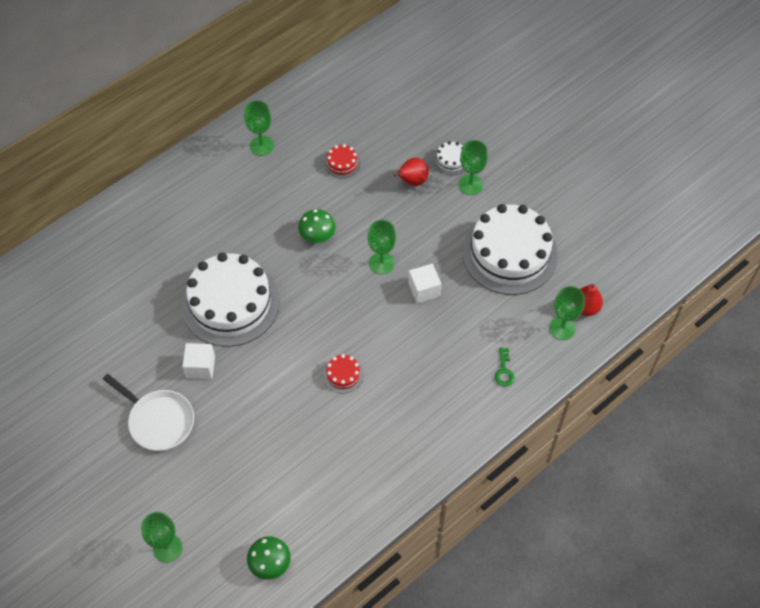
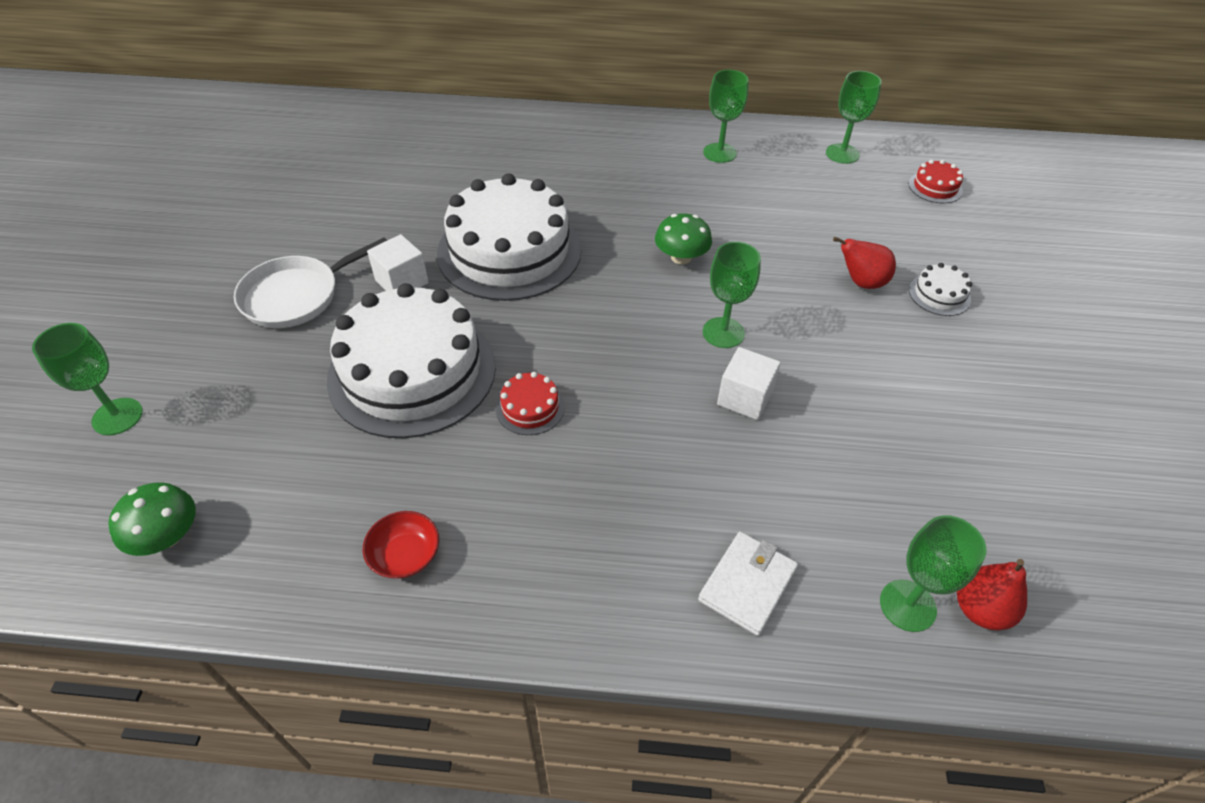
camera: 45 degrees right, 10 degrees down
white pan [103,374,194,451] -> white pan turned 60 degrees clockwise [234,237,387,328]
red cake [324,144,361,178] -> red cake moved to [909,160,963,203]
green goblet [459,140,488,195] -> green goblet moved to [826,71,882,164]
white cake [462,204,558,295] -> white cake moved to [327,283,496,438]
green key [495,347,515,386] -> white wallet [698,532,798,636]
none -> red bowl [363,511,439,579]

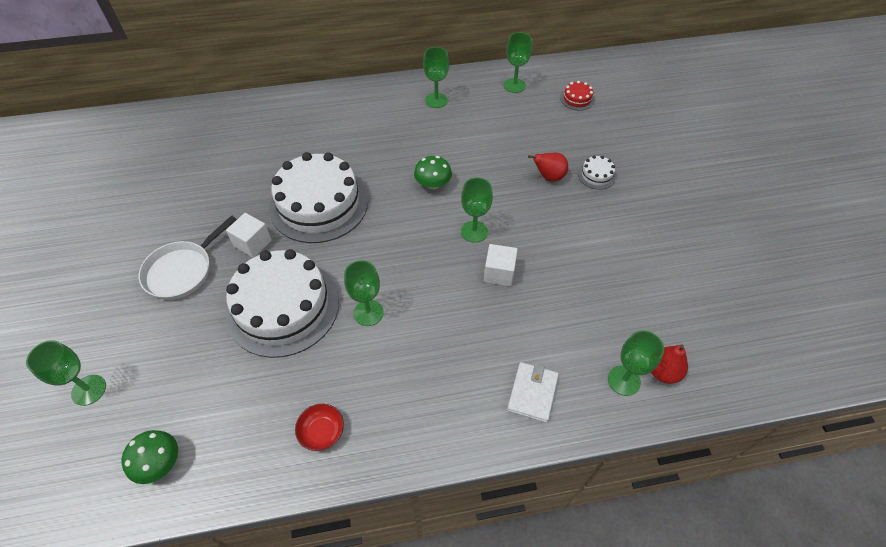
camera: 15 degrees left, 5 degrees up
red cake [496,372,565,435] -> green goblet [344,260,384,326]

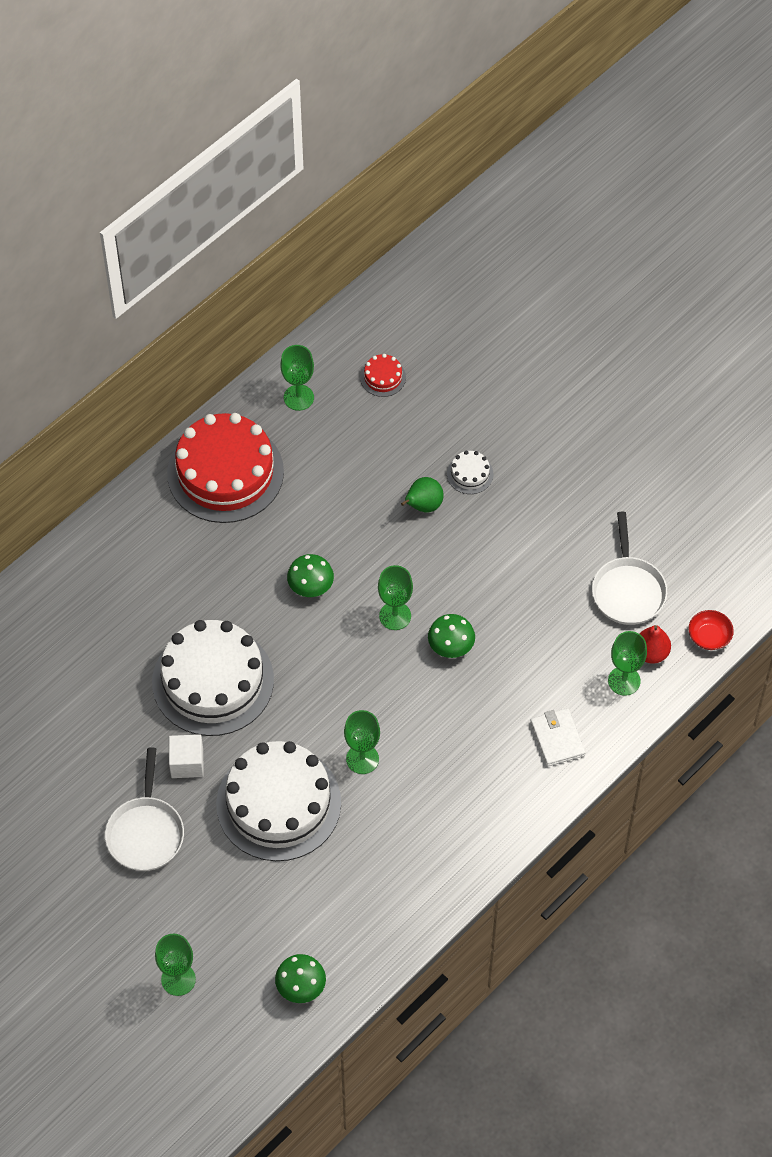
camera: 35 degrees left, 5 degrees up
red bowl [295,404,344,451] -> red bowl moved to [688,610,734,650]
green goblet [423,47,449,108] -> red cake [167,413,284,523]
white cube [484,244,518,286] -> green mushroom [428,614,475,658]
red pear [528,153,568,182] -> green pear [401,477,443,513]
none -> white pan [592,512,667,625]

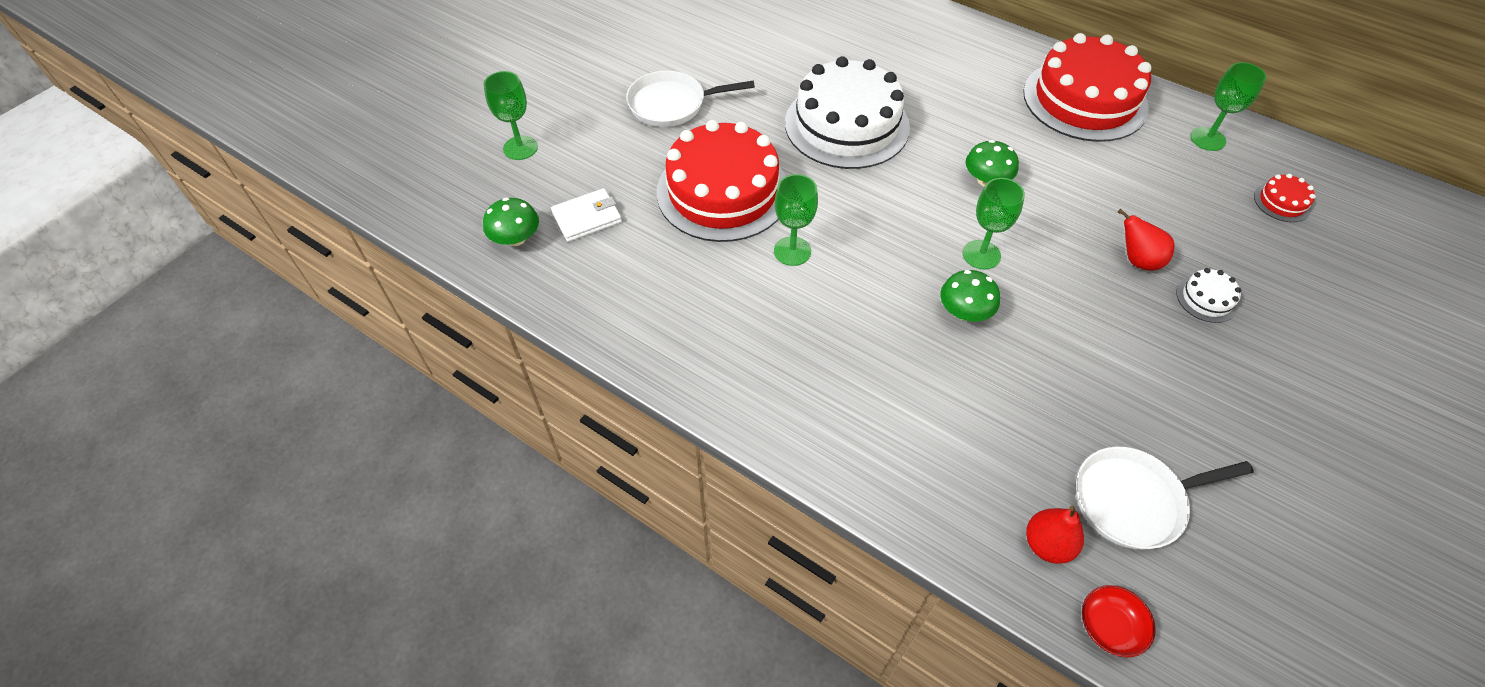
camera: 80 degrees right, 5 degrees down
white cube [169,734,204,778] -> none
white cake [216,741,341,861] -> red cake [657,120,786,242]
green pear [401,477,443,513] -> red pear [1118,209,1175,271]
white wallet [530,708,586,767] -> white wallet moved to [551,188,622,242]
green goblet [608,631,647,696] -> none

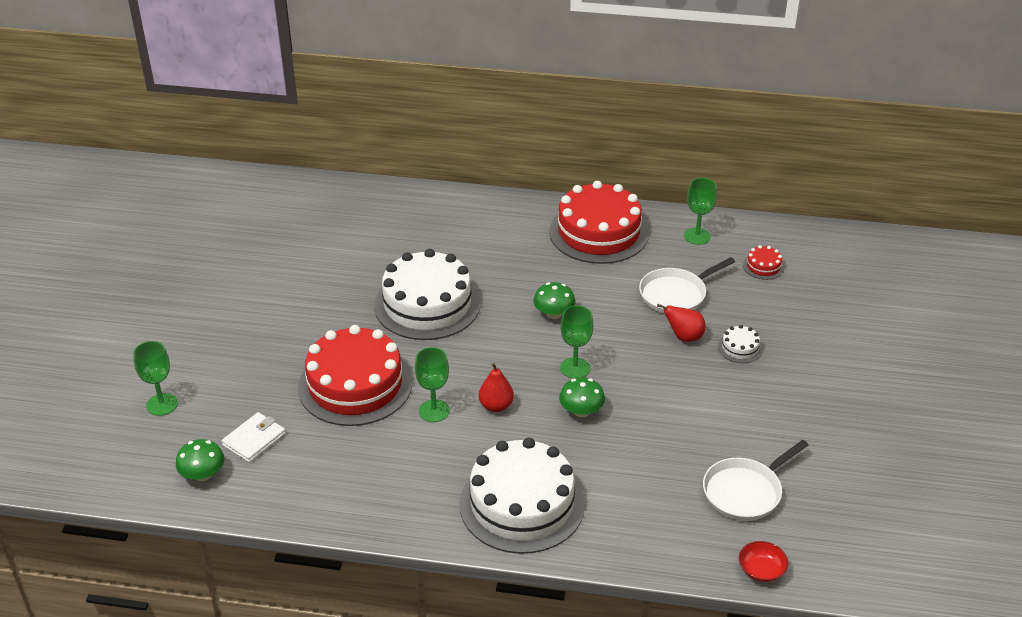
camera: 25 degrees left, 15 degrees down
white pan [626,71,755,127] -> white pan moved to [639,257,735,314]
red pear [1026,506,1084,564] -> red pear moved to [479,363,514,412]
none -> white cake [460,438,585,554]

